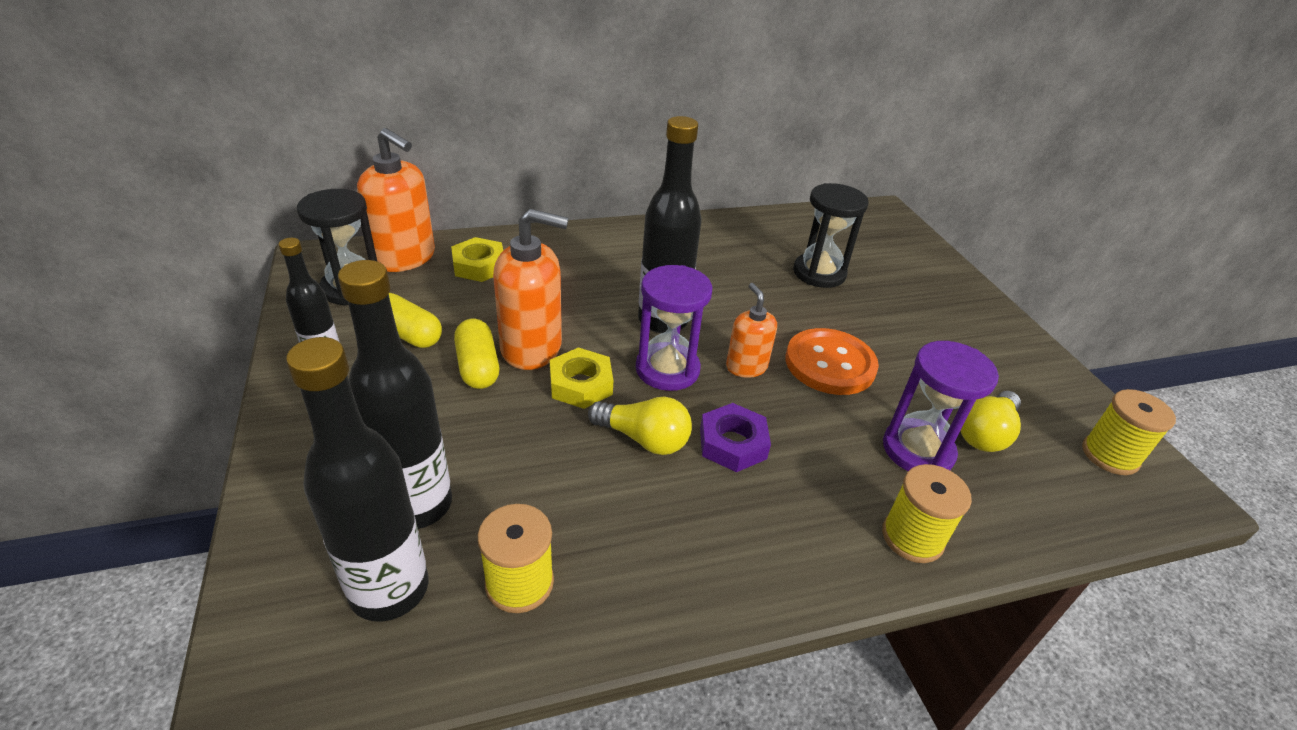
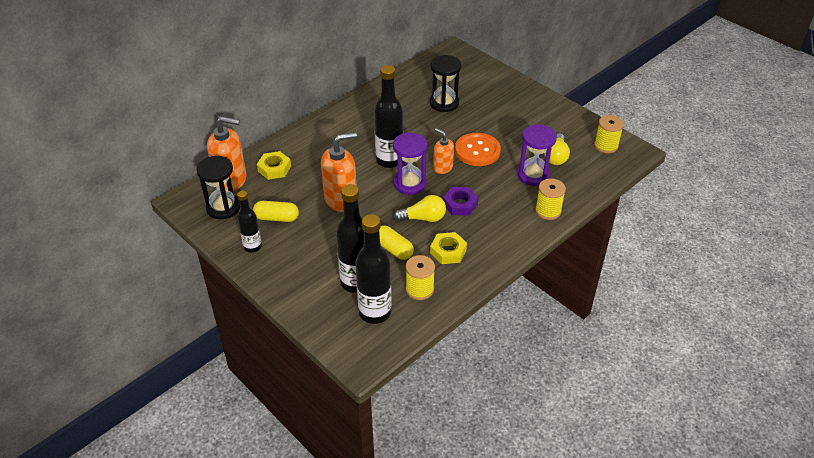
camera: 25 degrees left, 5 degrees up
yellow capsule [454,319,499,389] -> yellow capsule moved to [379,225,414,260]
yellow nut [550,347,613,409] -> yellow nut moved to [430,232,467,264]

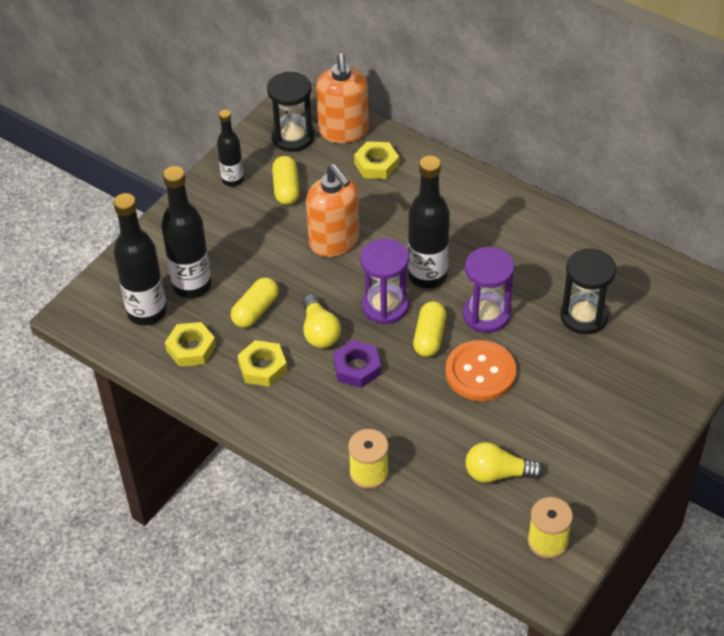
camera: 80 degrees right, 5 degrees up
yellow spool [406,255,435,300] -> yellow nut [165,322,216,367]
orange soap dispenser [433,128,454,174] -> yellow capsule [413,301,446,357]
purple hourglass [517,124,557,186] -> purple hourglass moved to [463,247,515,333]

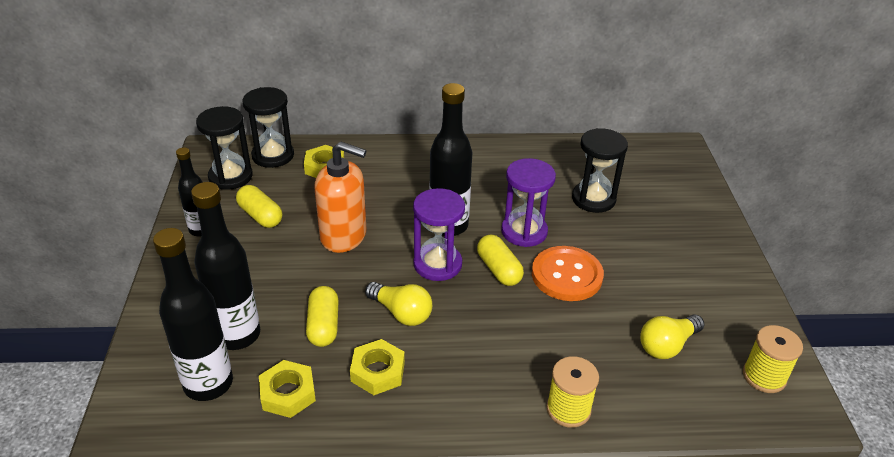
camera: 40 degrees left, 10 degrees down
orange soap dispenser [316,53,369,143] -> black hourglass [242,87,294,168]
purple nut [333,340,381,388] -> none

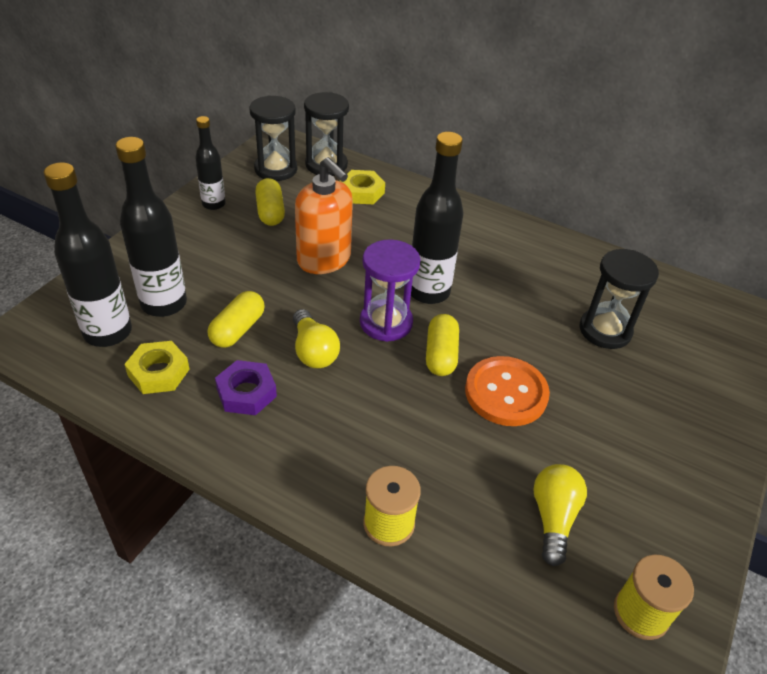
camera: 30 degrees right, 5 degrees up
yellow nut [350,339,405,395] -> purple nut [215,360,277,415]
purple hourglass [501,158,556,247] -> none
yellow light bulb [640,314,704,359] -> yellow light bulb turned 105 degrees clockwise [533,464,587,566]

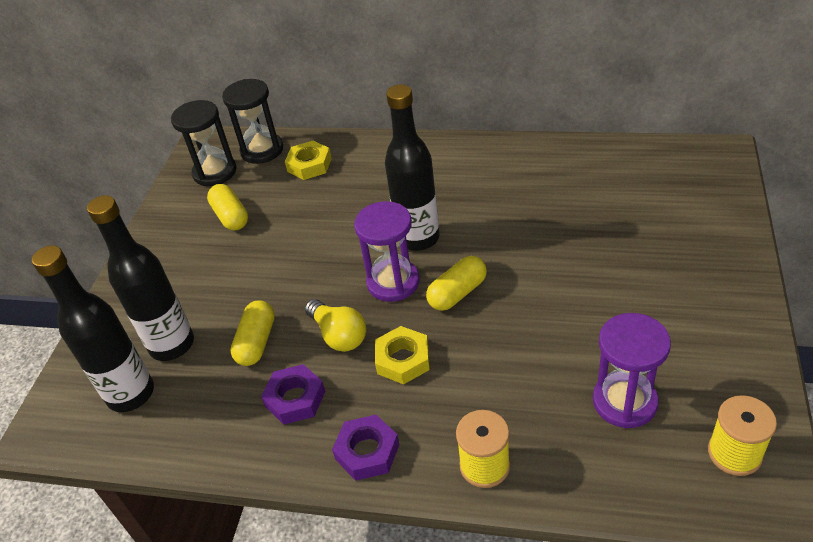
camera: 10 degrees left, 0 degrees up
yellow nut [124,341,190,394] -> yellow nut moved to [375,326,430,384]
black bottle [195,116,226,210] -> none
orange soap dispenser [295,157,353,274] -> none
yellow capsule [426,314,459,376] -> yellow capsule turned 60 degrees clockwise [426,256,487,311]
orange button [465,356,550,426] -> none
yellow light bulb [533,464,587,566] -> purple hourglass [593,313,671,428]
black hourglass [579,249,659,349] -> none
none -> purple nut [332,415,400,481]

